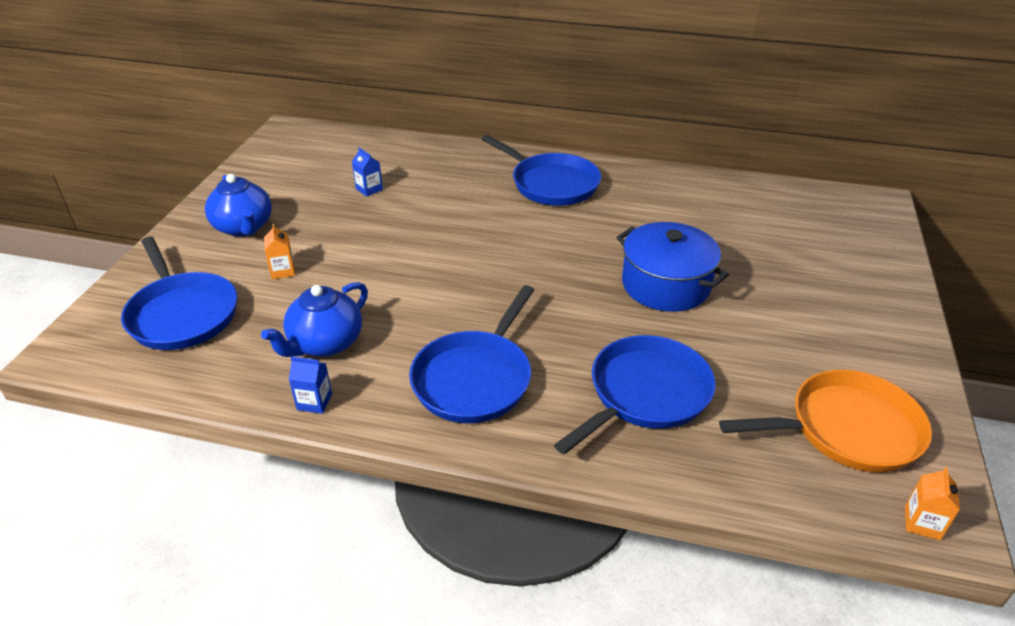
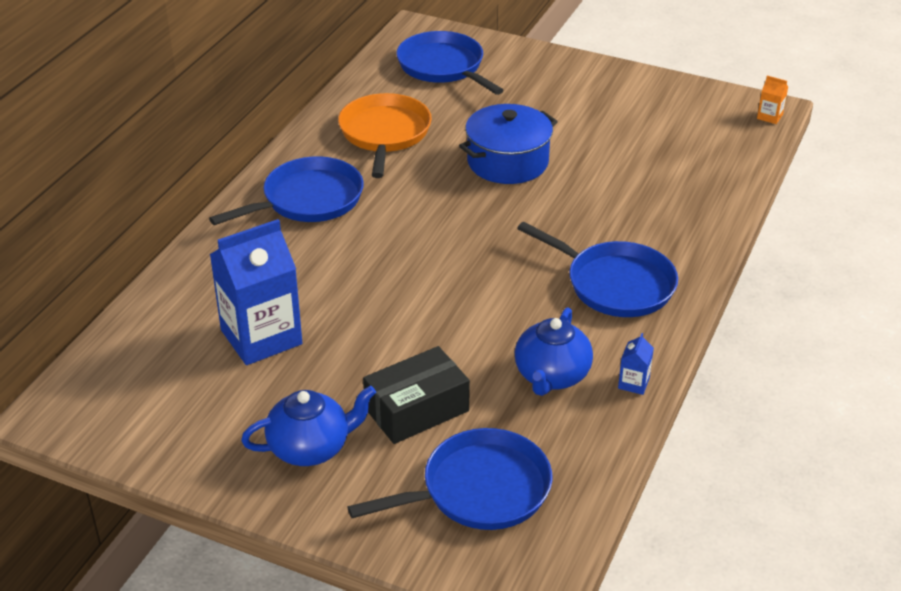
camera: 80 degrees left, 0 degrees up
blue teapot [261,282,368,357] -> blue teapot turned 60 degrees clockwise [515,307,593,396]
orange carton [264,224,295,279] -> black box [363,346,470,444]
blue carton [352,148,383,197] -> blue carton [209,219,302,365], size x2.46
blue pan [554,335,716,454] -> blue pan moved to [396,31,504,95]
orange pan [719,370,932,472] -> orange pan moved to [338,93,432,178]

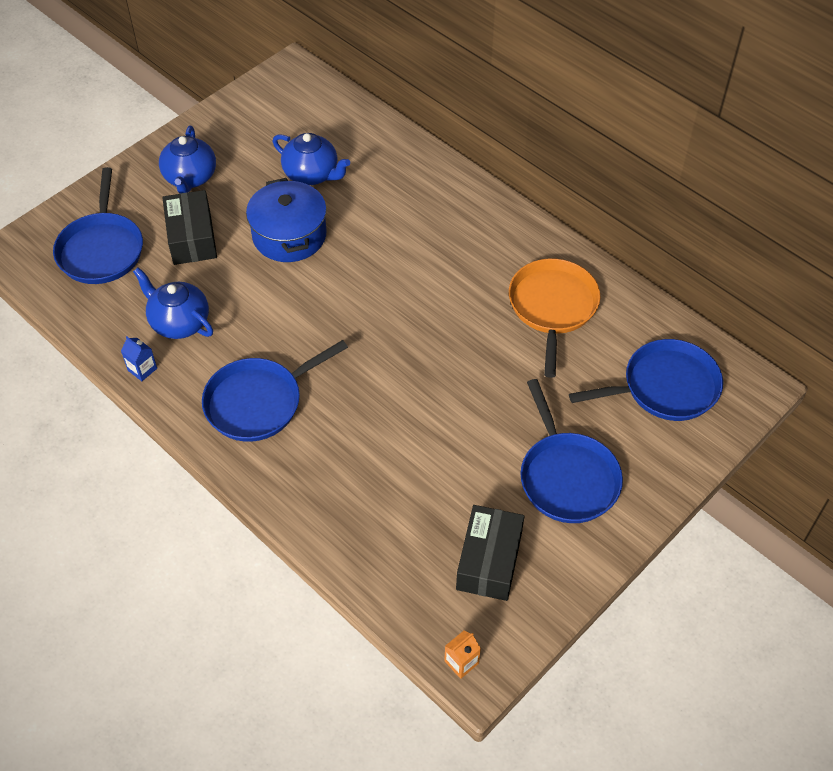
camera: 110 degrees right, 15 degrees up
blue pan [209,156,364,225] -> blue pan moved to [520,379,623,523]
blue carton [209,219,302,365] -> blue teapot [273,133,350,185]
orange pan [338,93,432,178] -> orange pan turned 105 degrees counterclockwise [509,258,601,378]
blue pot [459,104,558,184] -> blue pot moved to [246,178,327,262]
none -> black box [456,505,525,601]

